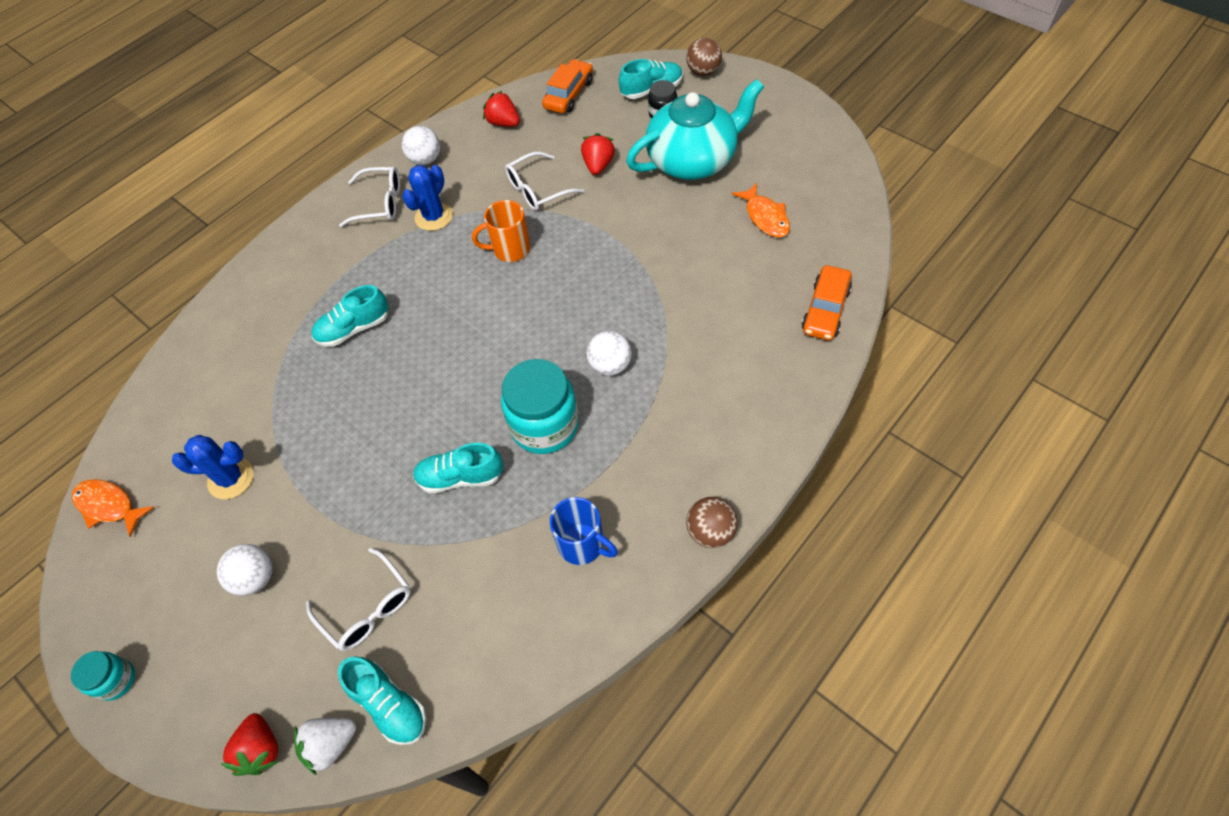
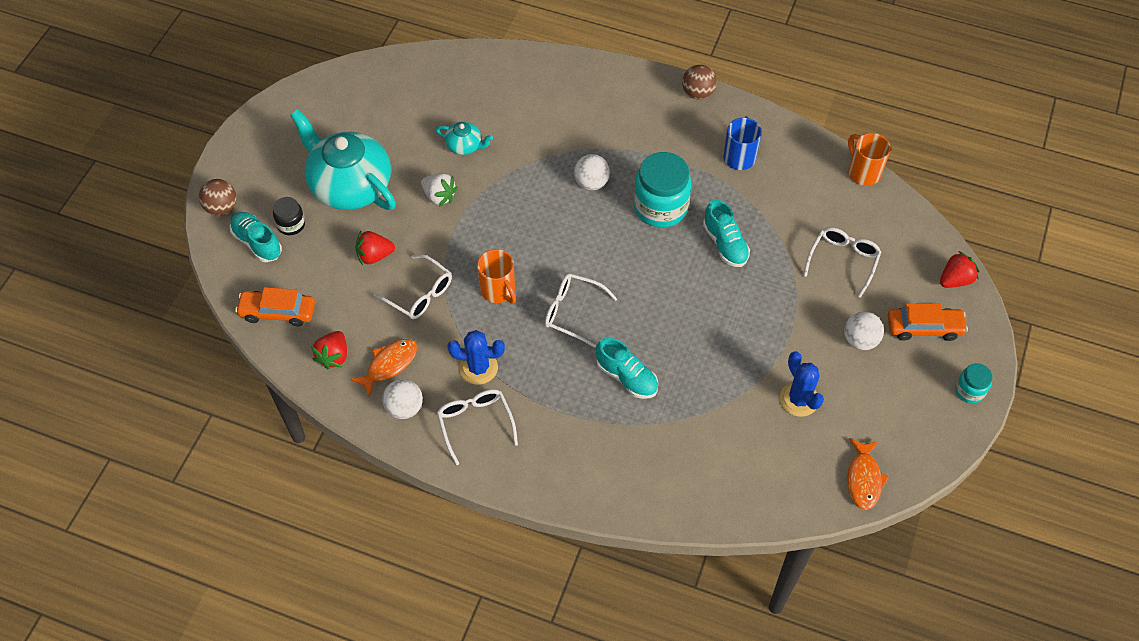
camera: 115 degrees left, 0 degrees up
white strawberry [294,717,356,775] -> white strawberry moved to [421,173,458,207]
turquoise shoe [338,656,426,745] -> none
orange fish [732,183,790,238] -> orange fish moved to [350,339,417,398]
orange car [802,265,852,340] -> orange car moved to [888,303,968,341]
none -> turquoise teapot [436,122,493,155]
none -> white glasses [545,274,617,348]
none -> orange mug [848,133,891,186]

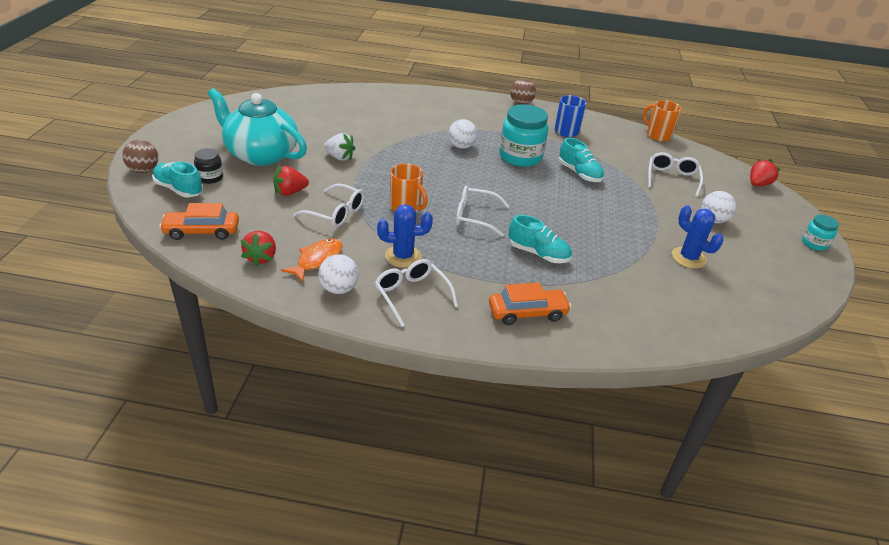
camera: 15 degrees left, 20 degrees down
turquoise teapot [436,122,493,155] -> none
orange fish [847,438,889,510] -> none
orange car [888,303,968,341] -> orange car moved to [489,283,571,325]

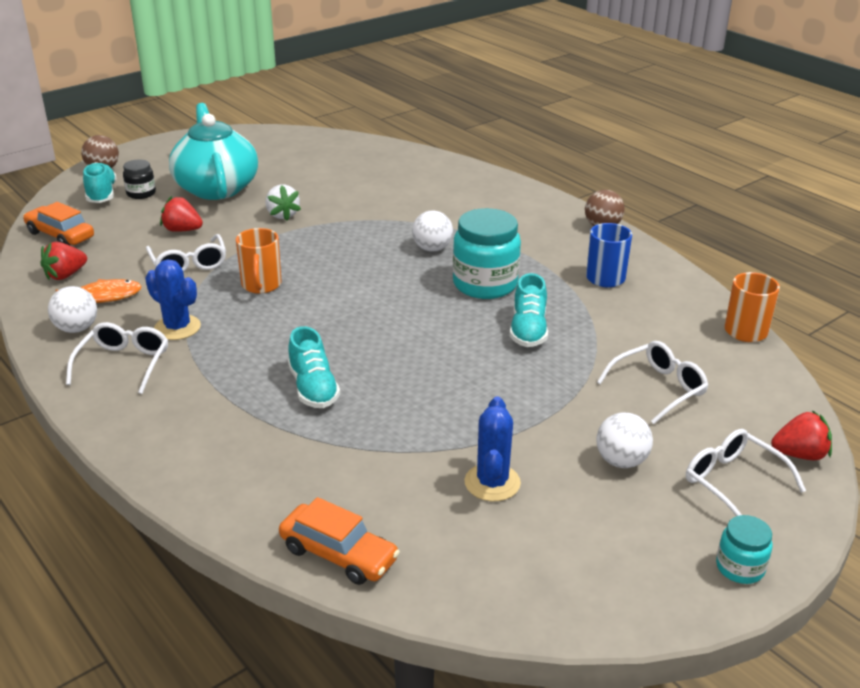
camera: 45 degrees right, 5 degrees down
white glasses [456,186,510,237] -> white glasses moved to [686,429,806,516]
orange car [489,283,571,325] -> orange car moved to [279,497,400,585]

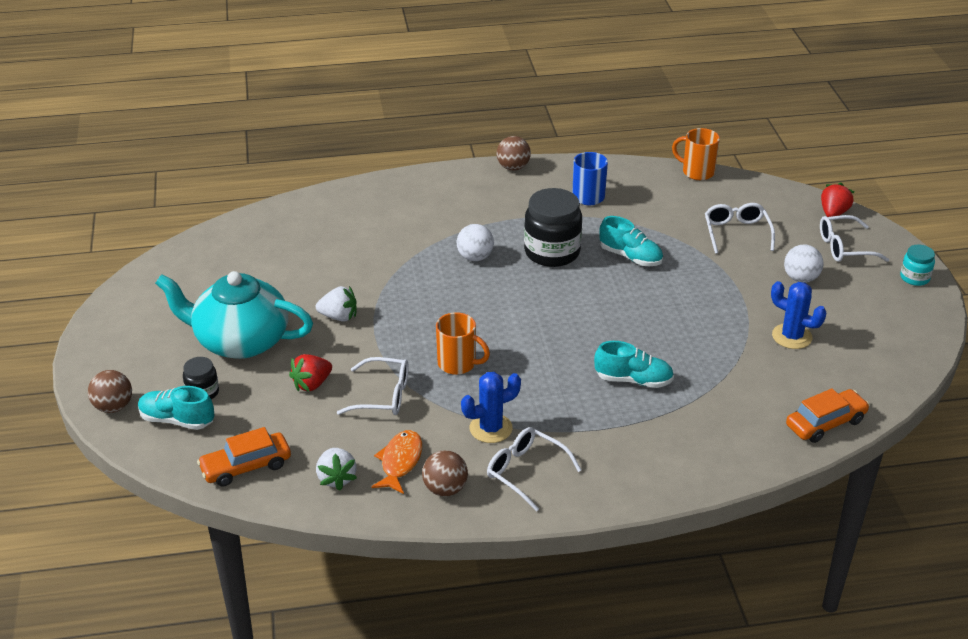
camera: 60 degrees left, 5 degrees up
red strawberry [40,242,87,280] -> white strawberry [316,448,357,491]
white ball [48,286,97,333] -> brown ball [422,450,468,496]
turquoise jar [453,208,521,299] -> black jar [524,188,582,267]

